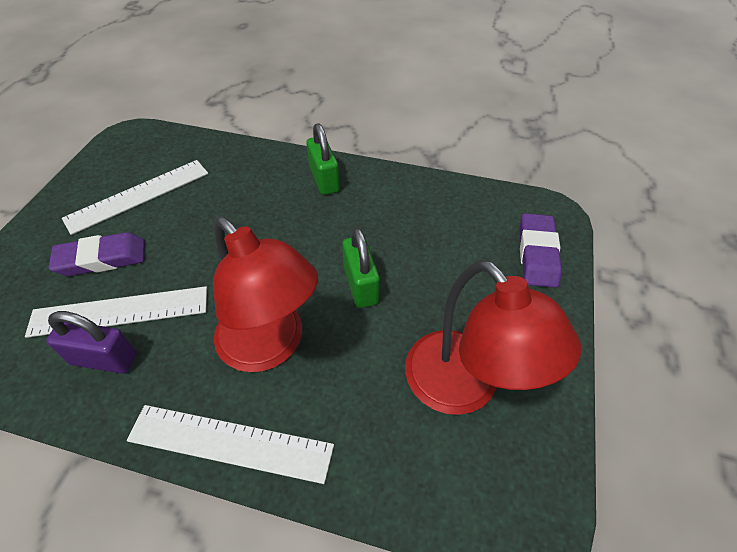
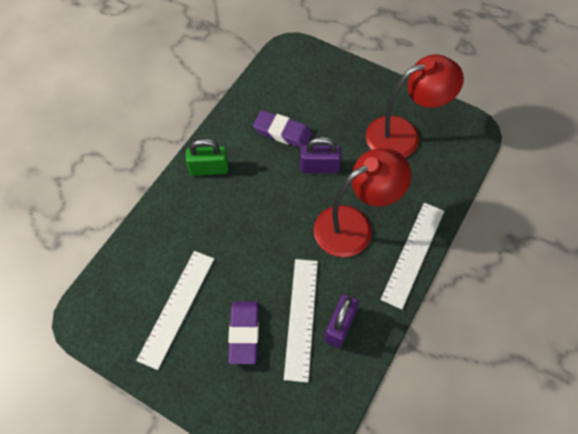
camera: 75 degrees left, 10 degrees up
white ruler [62,160,208,235] -> white ruler turned 45 degrees clockwise [136,251,214,370]
green padlock [342,228,380,308] -> purple padlock [300,137,341,173]
purple eraser [519,213,562,288] -> purple eraser moved to [253,110,312,148]

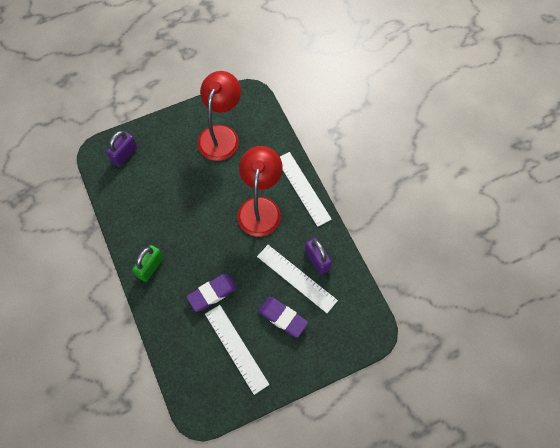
camera: 55 degrees left, 5 degrees up
purple eraser [253,110,312,148] -> purple eraser moved to [186,274,237,312]
purple padlock [300,137,341,173] -> purple padlock moved to [106,131,137,167]

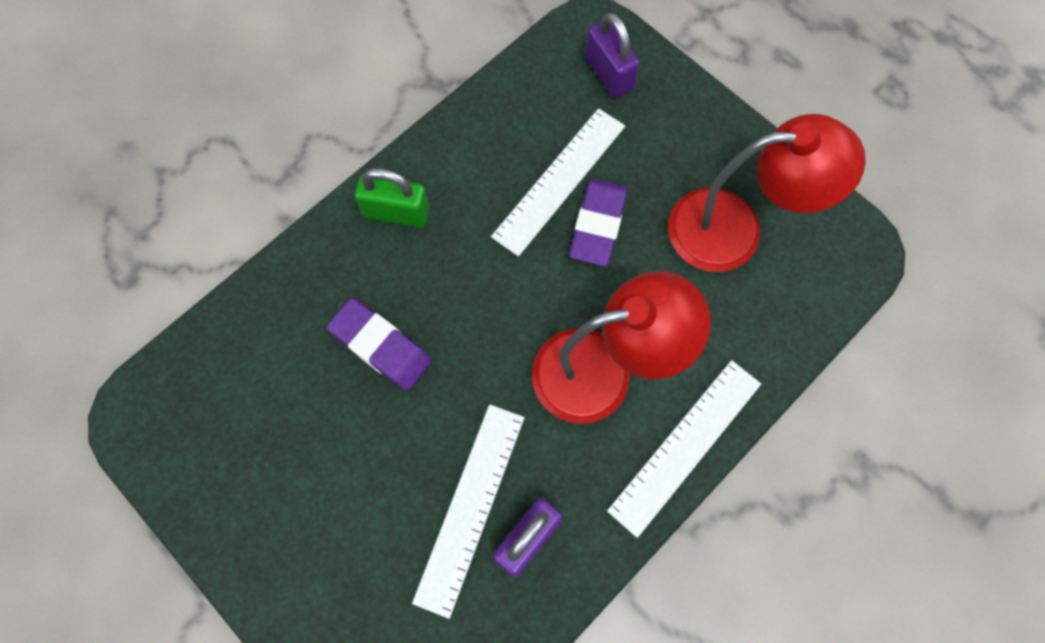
camera: 70 degrees right, 5 degrees up
purple padlock [106,131,137,167] -> purple padlock turned 45 degrees clockwise [585,13,640,98]
white ruler [205,305,269,395] -> white ruler moved to [491,108,625,257]
purple eraser [258,297,308,338] -> purple eraser moved to [569,179,627,266]

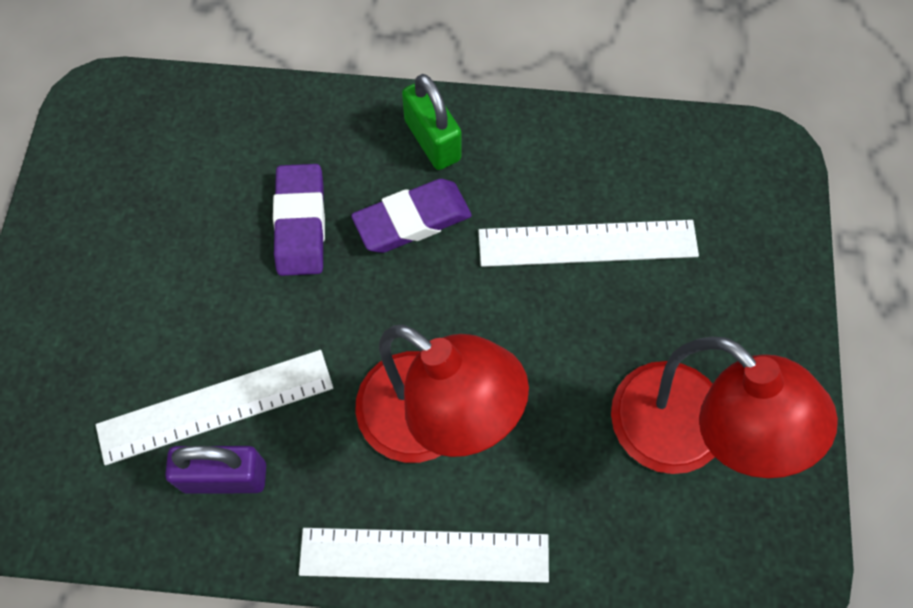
camera: 50 degrees right, 5 degrees down
purple eraser [569,179,627,266] -> purple eraser moved to [351,179,472,253]
purple padlock [585,13,640,98] -> none

